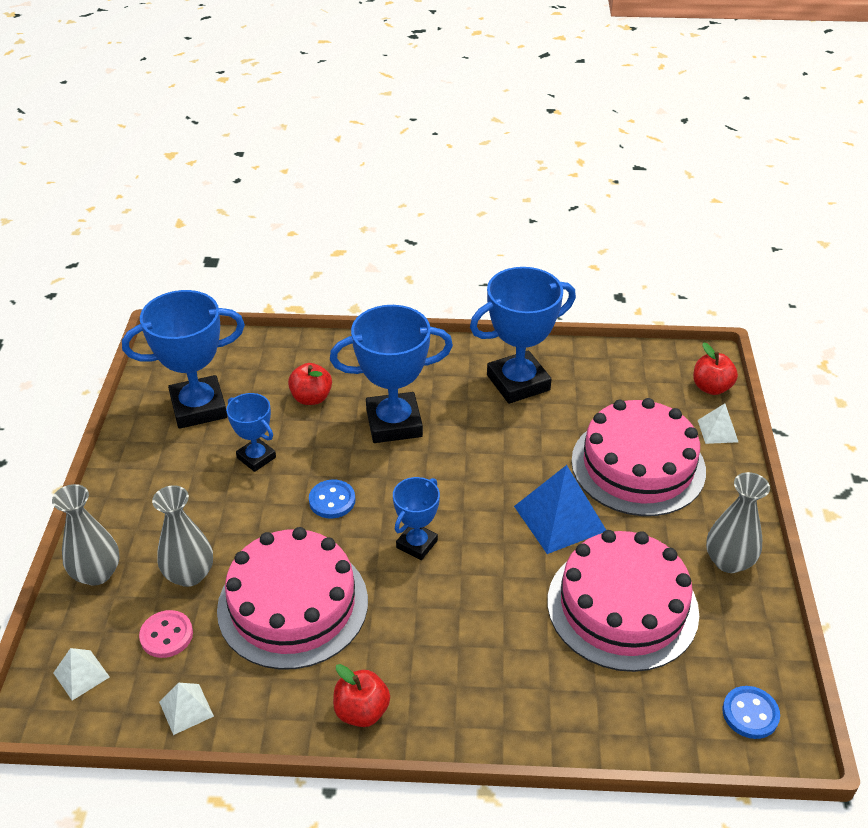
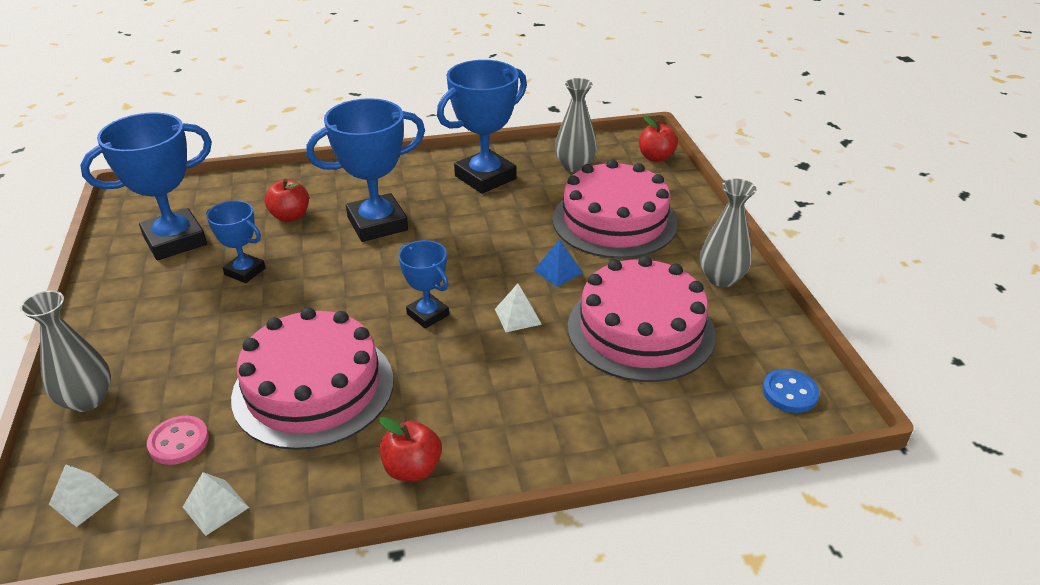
camera: 15 degrees left, 5 degrees down
grey vase [152,485,213,587] -> grey vase moved to [555,78,597,172]
blue button [309,480,355,518] -> none
blue trophy [393,477,440,560] -> blue trophy turned 60 degrees counterclockwise [398,240,449,329]
blue pyramid [514,465,606,554] -> blue pyramid [534,239,583,287], size x0.53
white pyramid [698,404,738,444] -> white pyramid moved to [495,283,542,332]

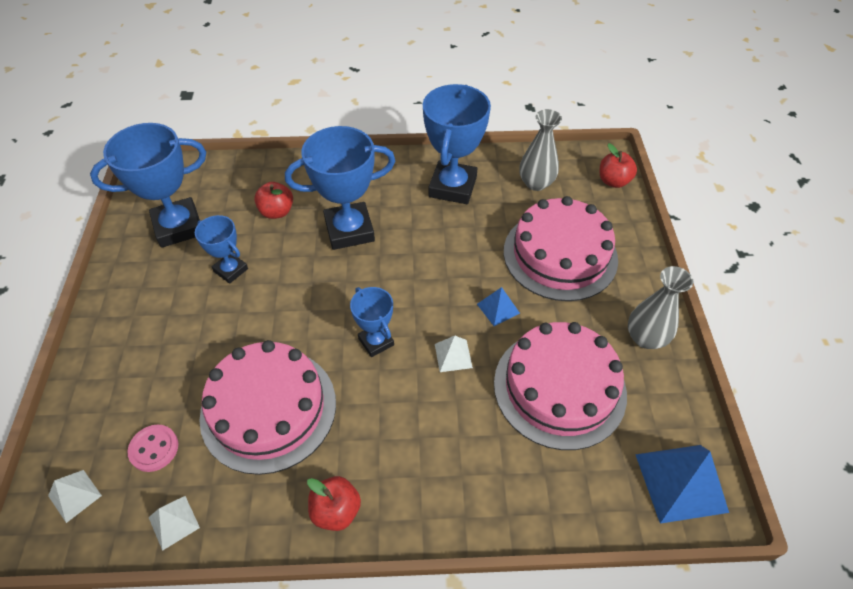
camera: 10 degrees right, 15 degrees up
grey vase [20,291,111,412] -> none
blue trophy [437,60,527,194] -> blue trophy turned 45 degrees counterclockwise [423,84,491,204]
blue button [762,369,820,413] -> blue pyramid [635,445,729,524]

